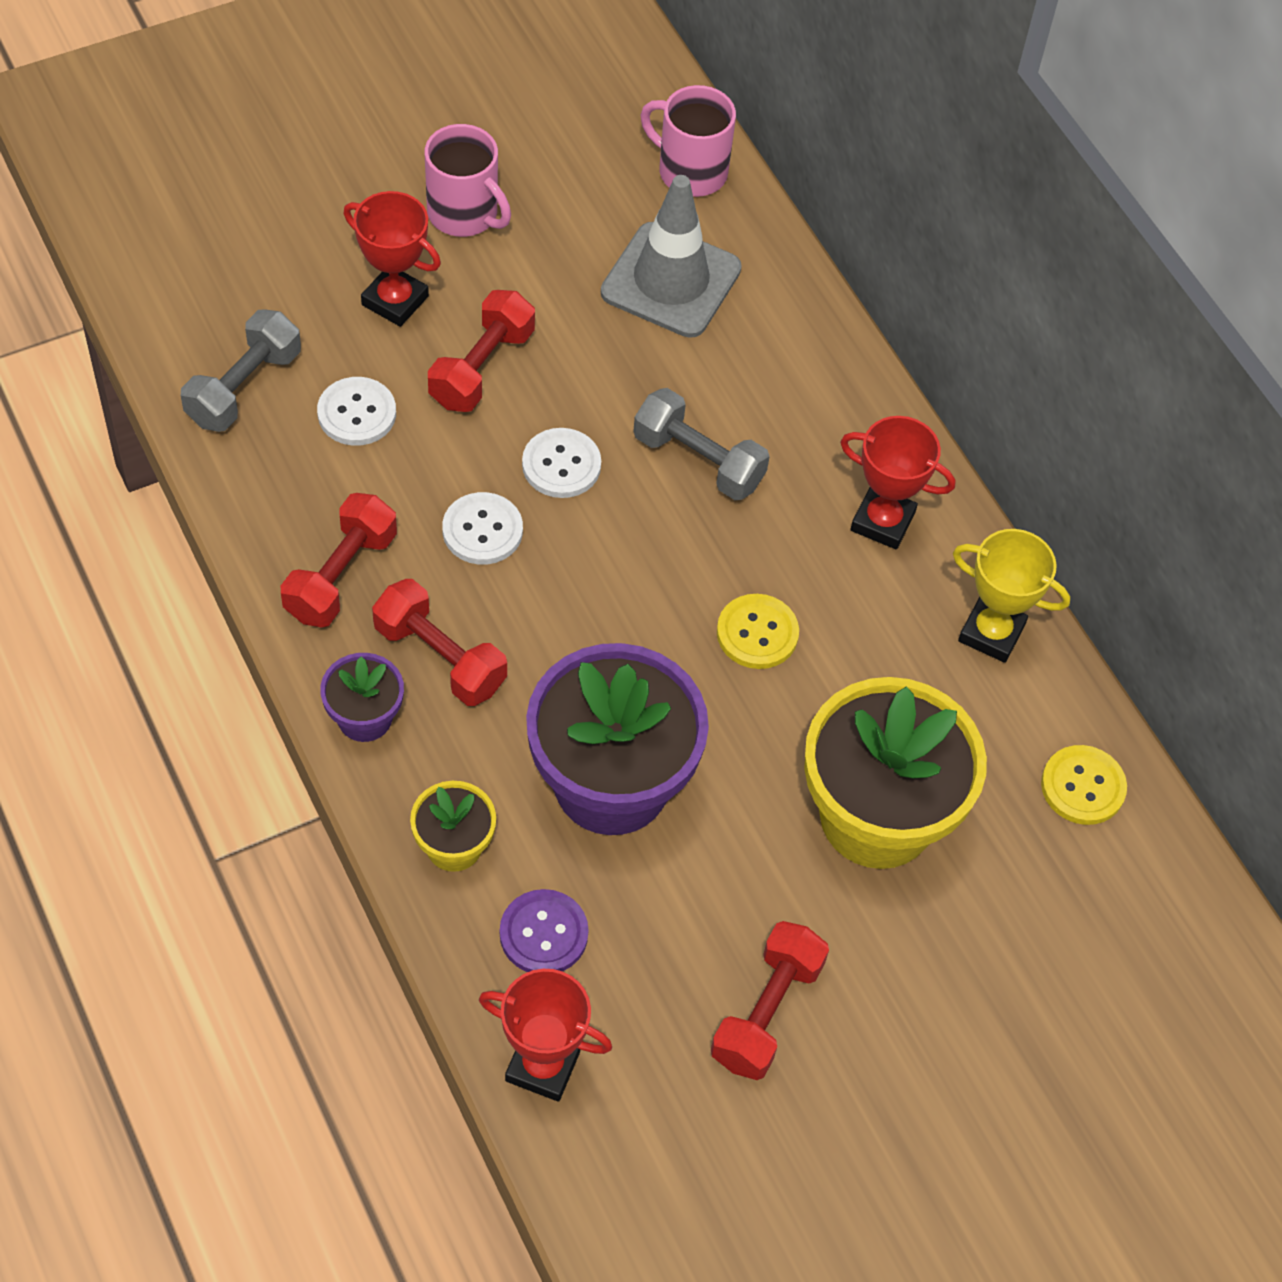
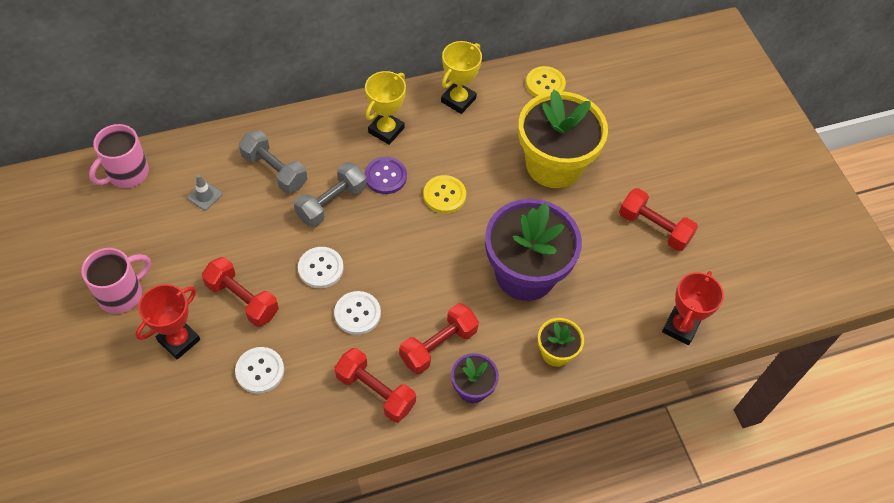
camera: 80 degrees left, 0 degrees up
grey dumbbell [181,309,301,432] -> grey dumbbell moved to [239,130,307,194]
purple button [500,889,589,972] -> purple button moved to [365,157,407,194]
grey traffic cone [601,175,742,338] -> grey traffic cone [187,175,222,210], size x0.40
red trophy [840,416,955,549] -> yellow trophy [365,71,406,145]

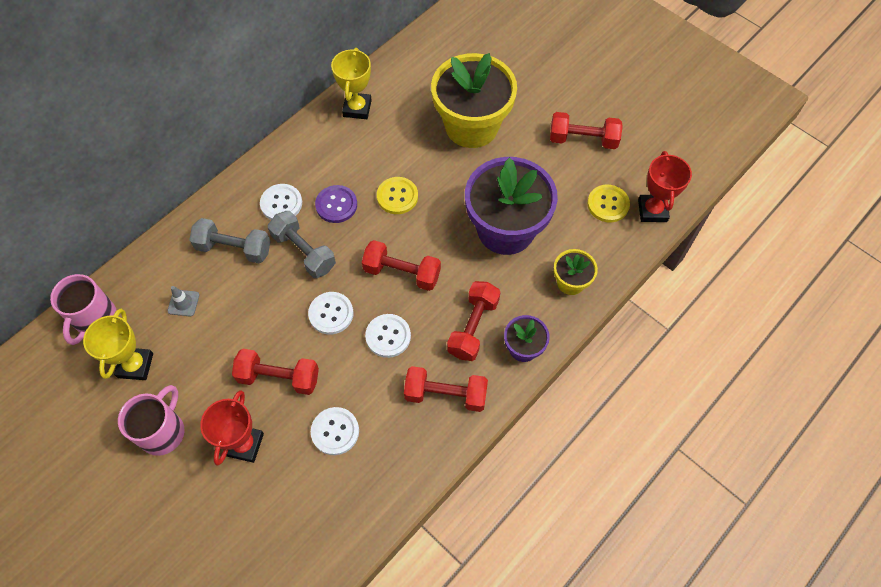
camera: 25 degrees left, 5 degrees up
grey dumbbell [294,162,367,227] -> grey dumbbell turned 60 degrees counterclockwise [268,211,336,278]
yellow trophy [365,71,406,145] -> yellow trophy moved to [83,309,153,380]
yellow button [526,66,566,97] -> yellow button moved to [587,185,630,223]
none -> white button [260,184,302,220]
none -> red dumbbell [362,240,441,291]

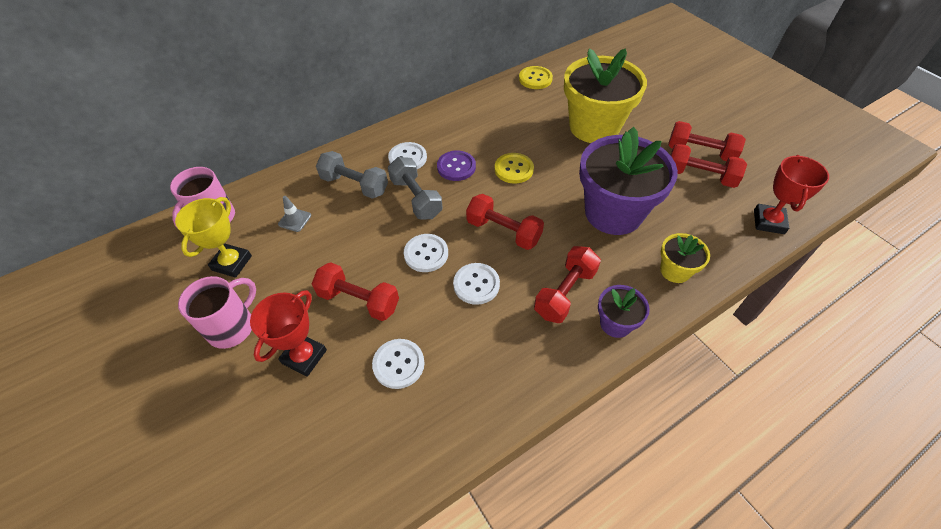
camera: 15 degrees right, 10 degrees down
yellow trophy [331,48,372,119] -> none
red dumbbell [404,366,488,412] -> red dumbbell moved to [671,143,747,188]
yellow button [587,185,630,223] -> yellow button moved to [519,66,553,89]

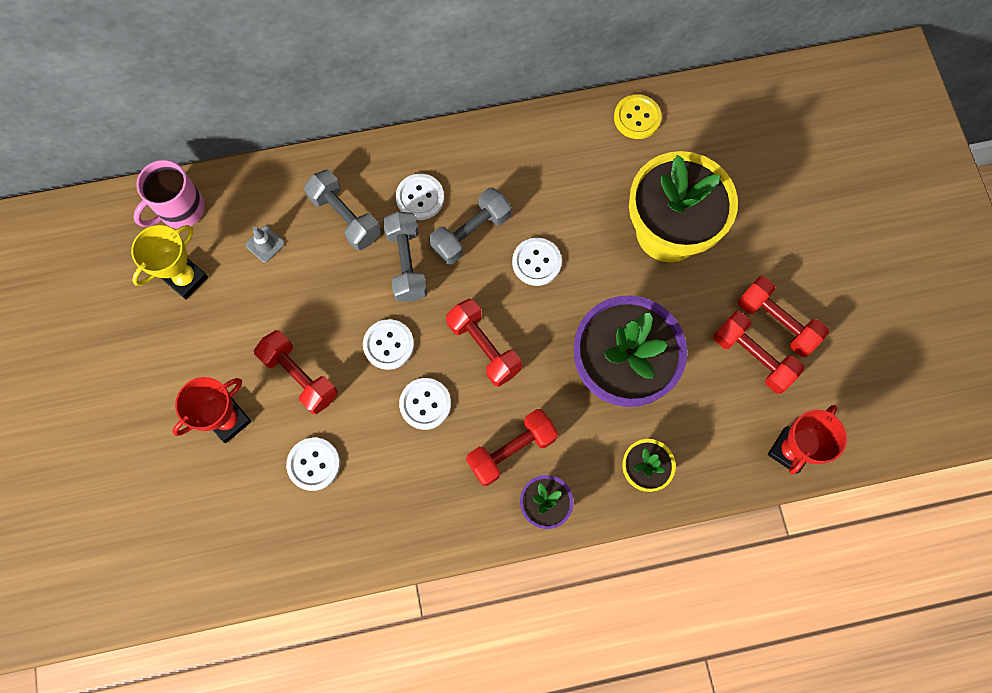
camera: 20 degrees right, 20 degrees up
pink mug [178,276,256,349] -> none
purple button [437,151,476,181] -> grey dumbbell [429,188,512,264]
yellow button [495,153,534,184] -> white button [512,238,562,286]

